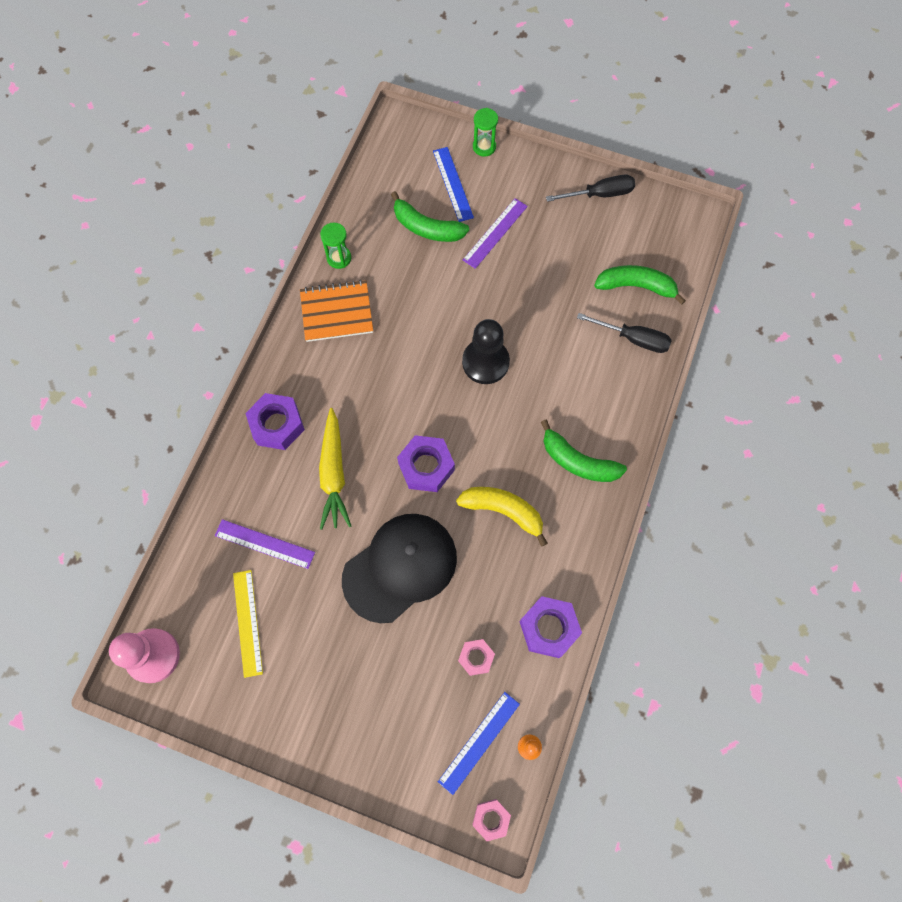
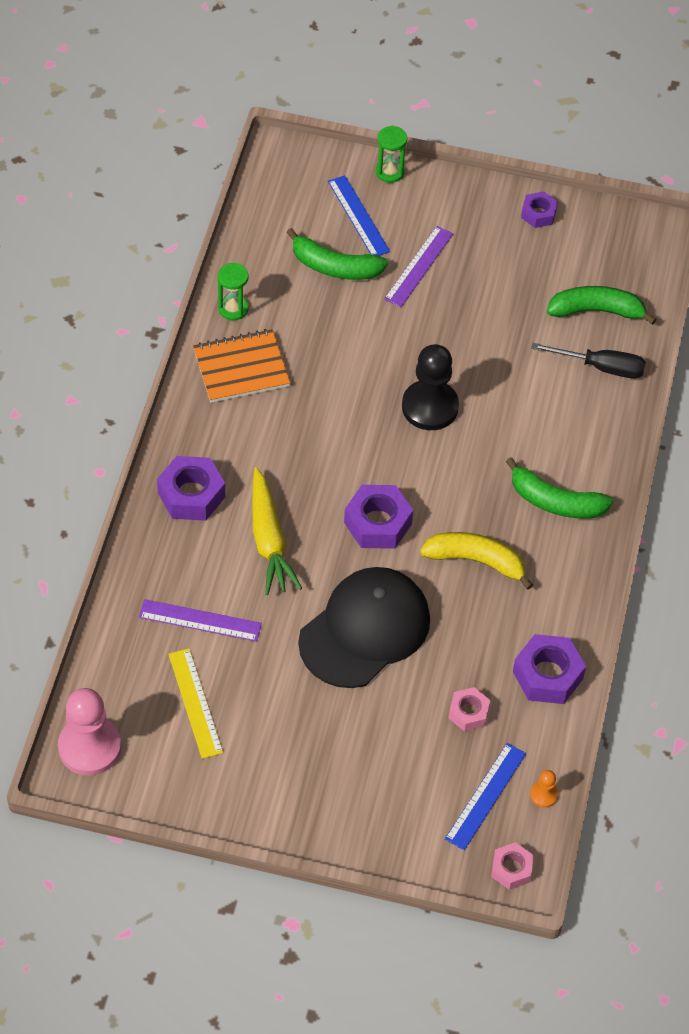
camera: 10 degrees left, 15 degrees down
black screwdriver [546,175,635,202] -> purple nut [521,191,558,228]

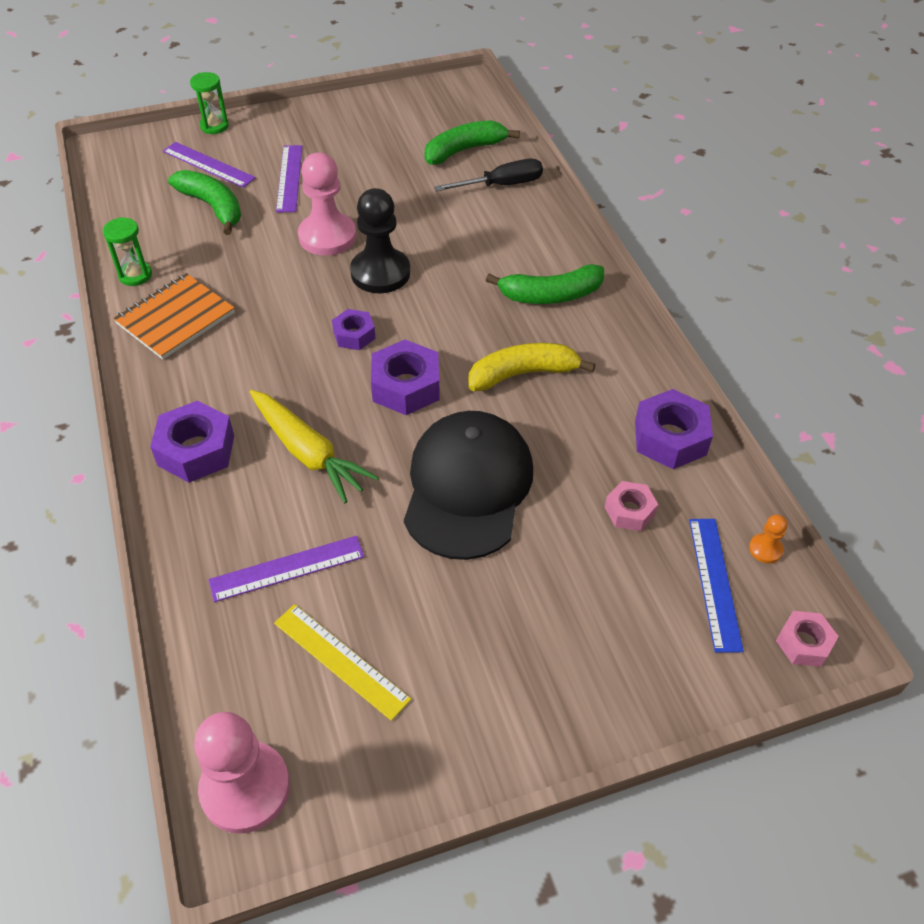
camera: 30 degrees left, 5 degrees down
green banana [286,228,388,280] -> green banana turned 120 degrees counterclockwise [168,170,241,235]
blue ruler [328,175,390,256] -> purple ruler [163,142,256,188]
purple nut [521,191,558,228] -> purple nut moved to [332,309,376,350]
none -> pink pawn [298,152,356,256]

